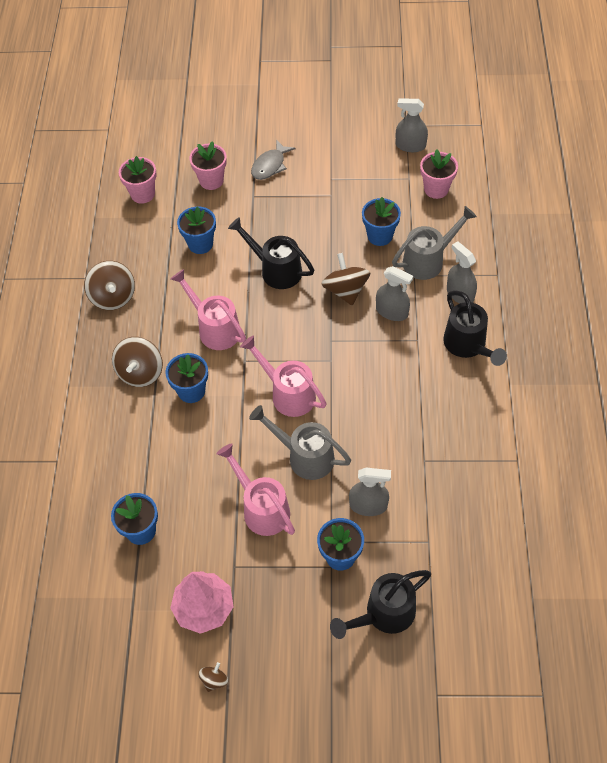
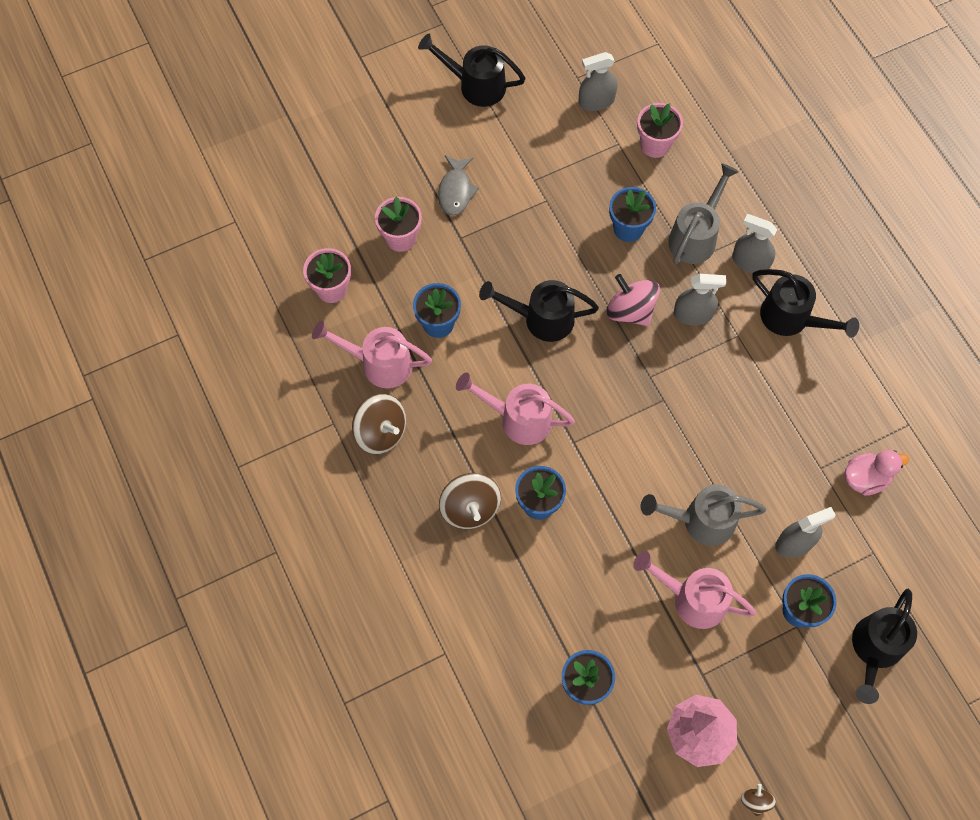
camera: 30 degrees left, 10 degrees up
pink watering can [240,336,327,417] -> pink watering can moved to [312,321,432,388]
brown spinning top [321,253,370,305] -> pink spinning top [607,274,660,326]
none -> black watering can [418,34,526,107]
none -> pink duck [844,450,909,496]

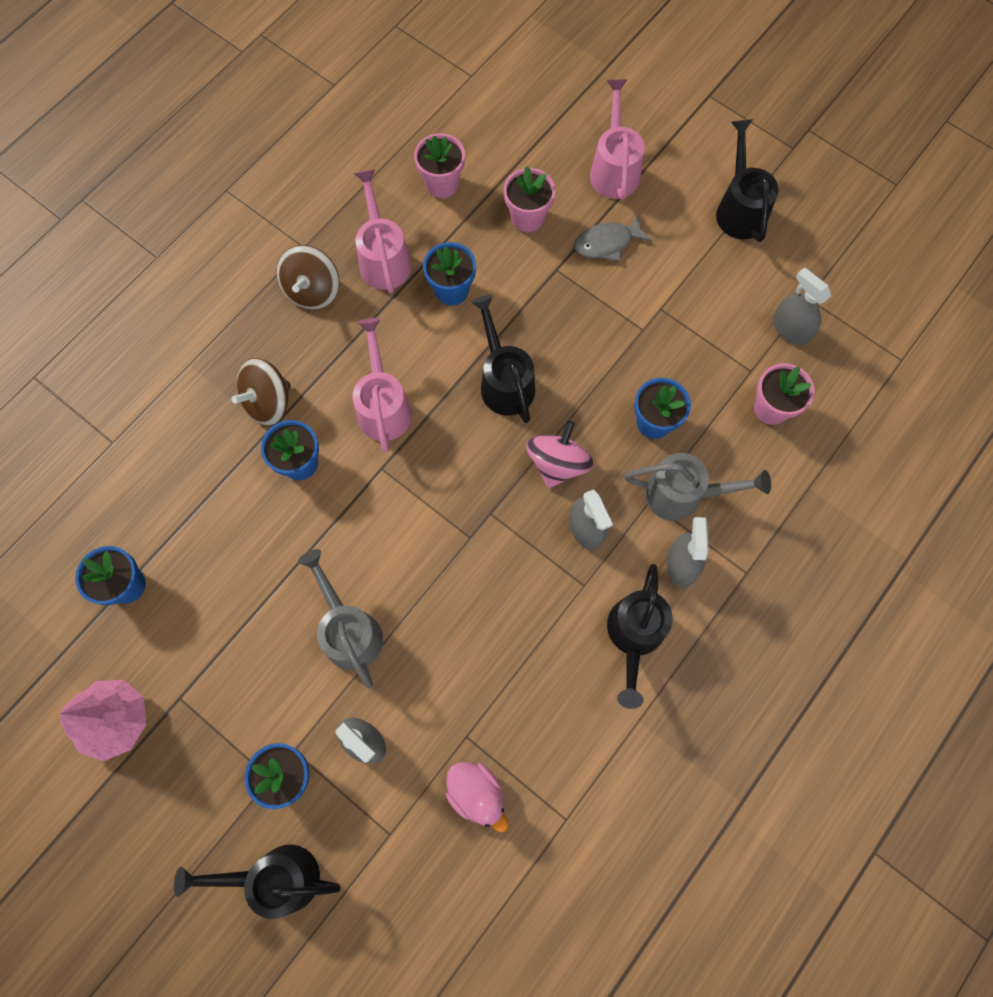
camera: 65 degrees right, 5 degrees up
pink watering can [633,551,756,629] -> pink watering can moved to [590,79,645,200]
brown spinning top [741,784,776,816] -> none

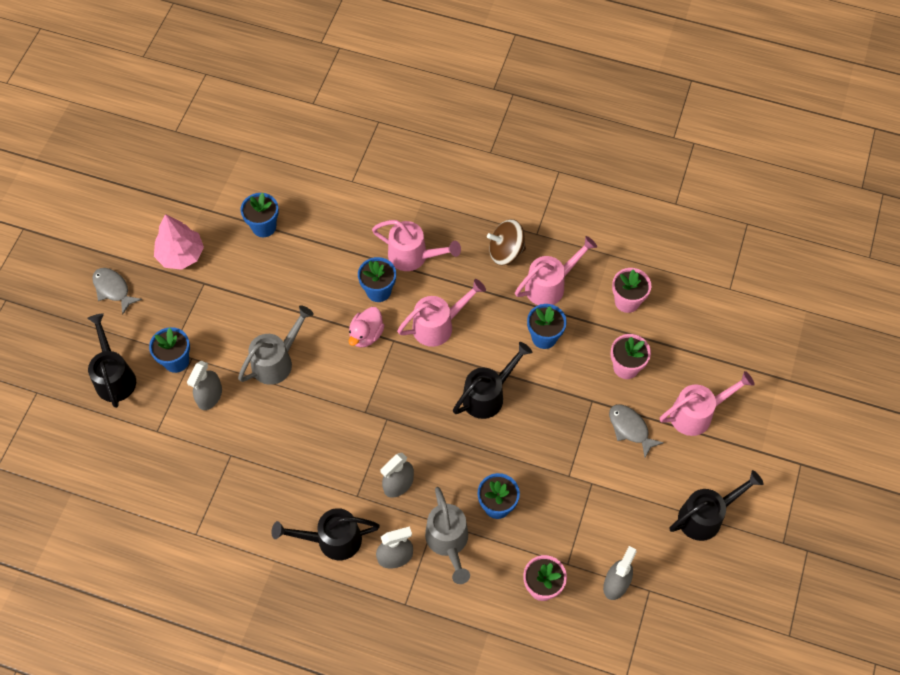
camera: 70 degrees right, 10 degrees down
brown spinning top [232,358,291,426] -> pink watering can [372,220,461,271]
pink duck [446,762,508,832] -> pink duck moved to [349,307,385,348]
pink spinning top [526,420,593,488] -> none
none -> grey fish [92,268,142,315]

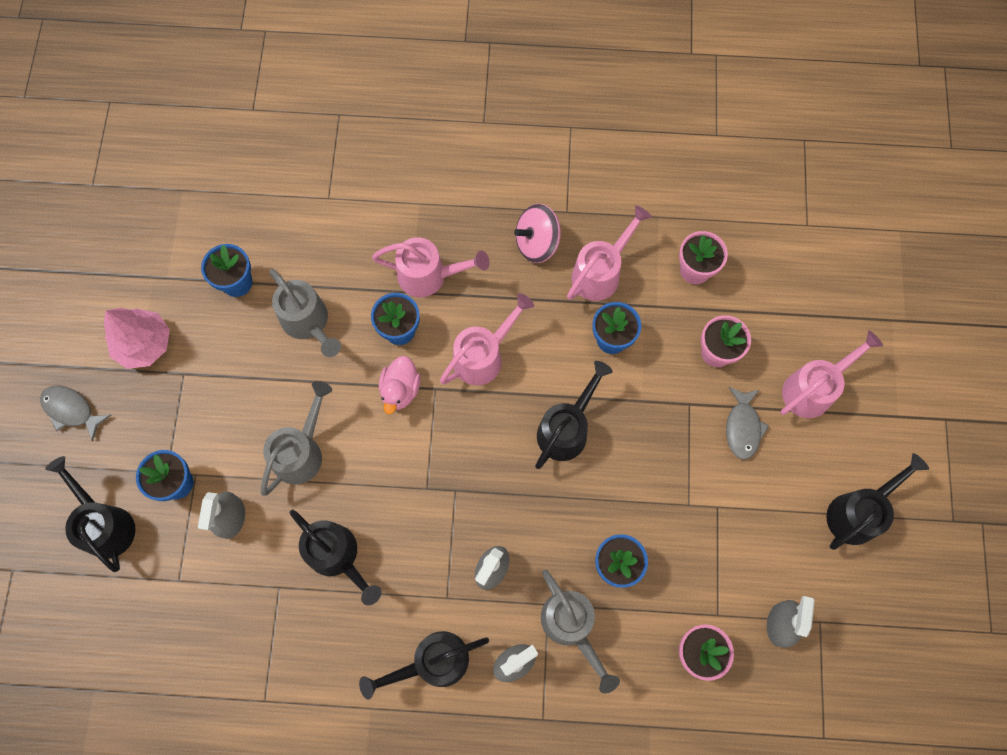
camera: 15 degrees left, 10 degrees up
brown spinning top [487,219,526,265] -> pink spinning top [514,204,561,263]
grey fish [609,404,664,458] -> grey fish turned 120 degrees counterclockwise [726,387,769,460]
none -> grey watering can [269,269,341,357]
none -> black watering can [290,510,382,605]

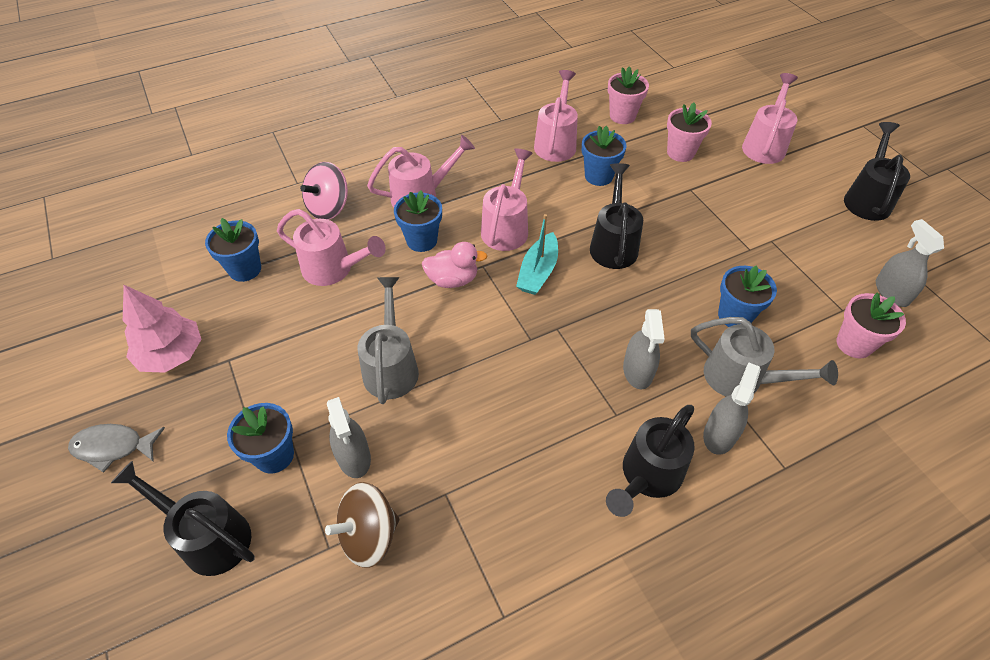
camera: 30 degrees left, 20 degrees down
grey watering can [269,269,341,357] -> pink watering can [277,209,386,286]
black watering can [290,510,382,605] -> none
pink duck [379,356,421,414] -> pink duck turned 75 degrees counterclockwise [422,242,487,288]
pink spinning top [514,204,561,263] -> pink spinning top moved to [300,162,348,220]
grey fish [726,387,769,460] -> none
none -> brown spinning top [325,482,400,568]
none -> turquoise boat [516,214,558,295]

